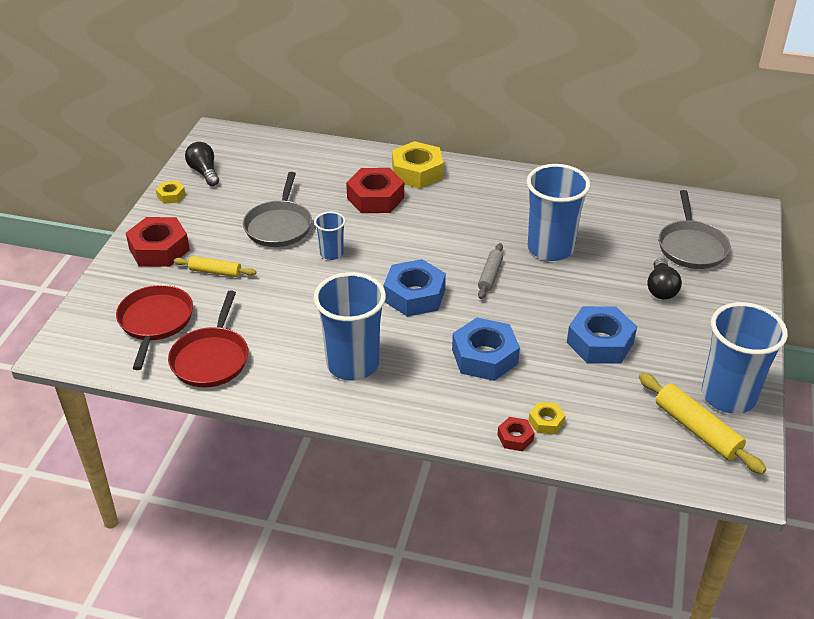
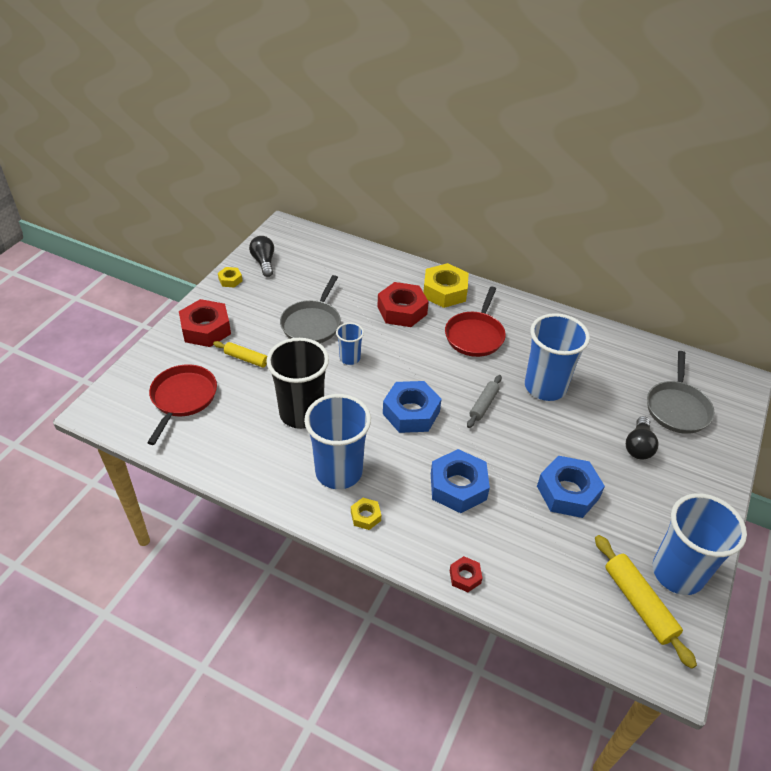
camera: 10 degrees right, 5 degrees up
red pan [168,290,248,388] -> red pan moved to [445,287,506,357]
yellow nut [528,402,566,434] -> yellow nut moved to [351,498,381,530]
none -> black cup [267,338,329,429]

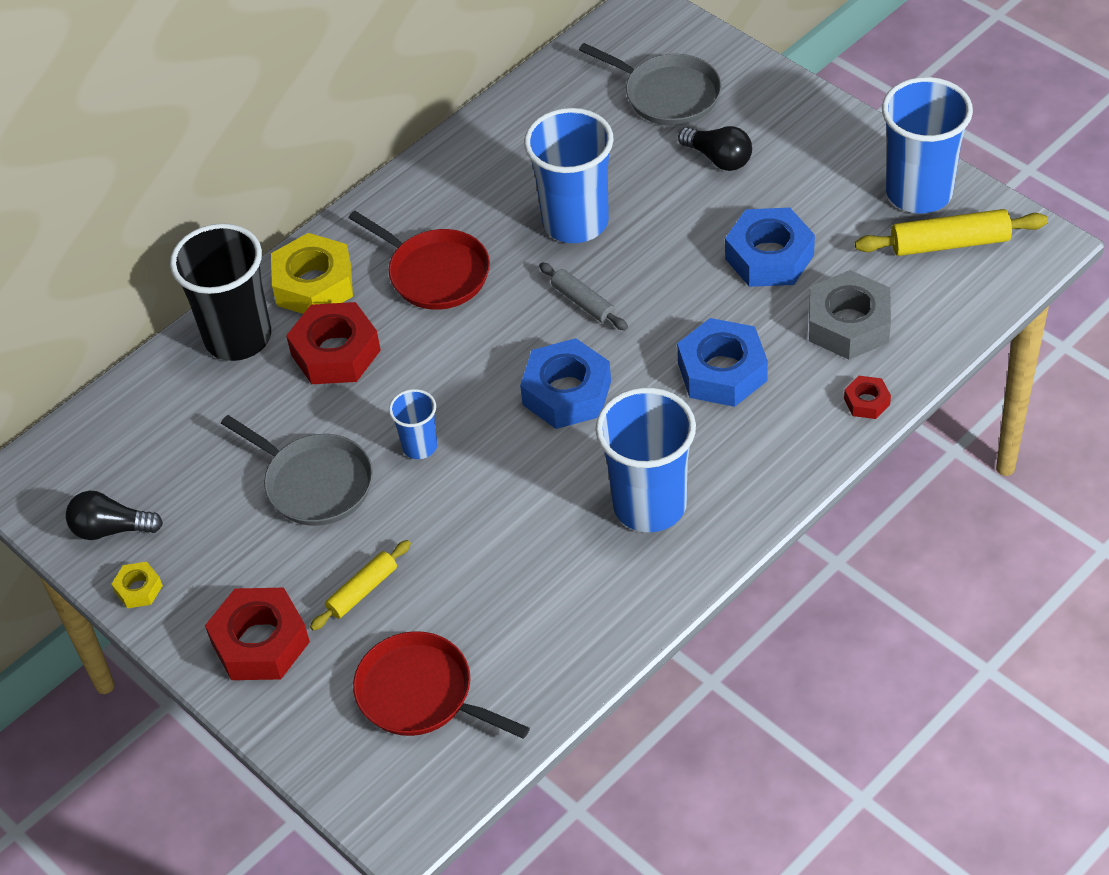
camera: 65 degrees left, 5 degrees up
black cup [267,338,329,429] -> black cup moved to [170,223,271,361]
yellow nut [351,498,381,530] -> none
none -> grey nut [809,270,891,360]

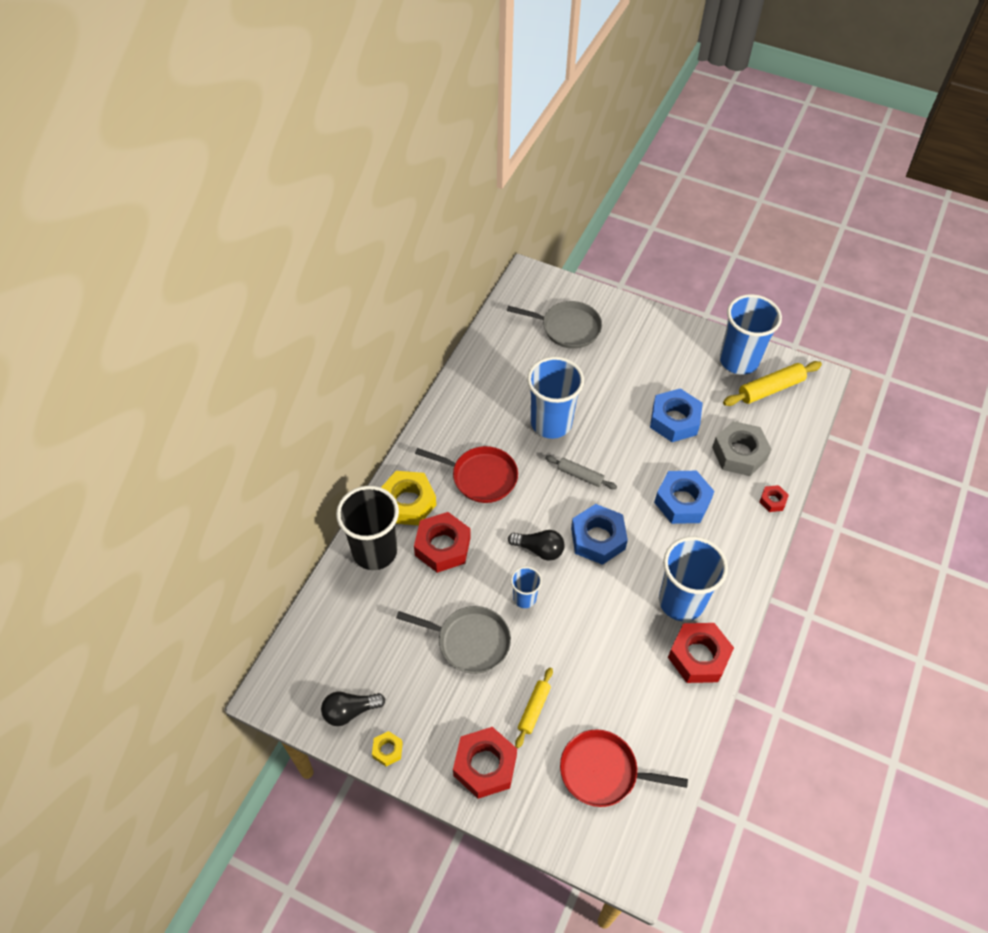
camera: 25 degrees left, 5 degrees up
black light bulb [678,126,752,171] -> black light bulb moved to [508,530,565,561]
none -> red nut [668,623,734,683]

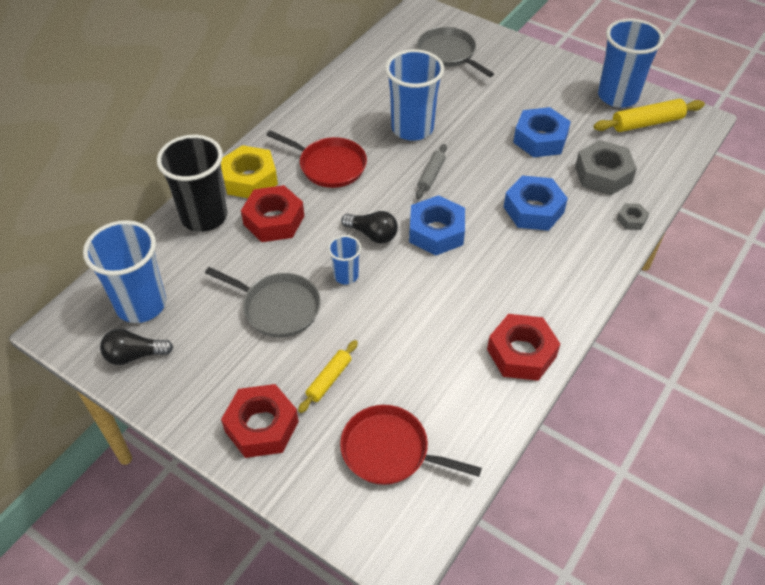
camera: 10 degrees right, 5 degrees down
yellow nut [372,731,403,766] -> none
grey pan [507,301,602,349] -> grey pan turned 150 degrees counterclockwise [417,27,494,77]
grey rolling pin [545,456,617,489] -> grey rolling pin turned 75 degrees clockwise [416,144,447,199]
blue cup [659,536,728,621] -> blue cup moved to [83,220,166,323]
red nut [759,485,789,512] -> grey nut [617,203,649,230]

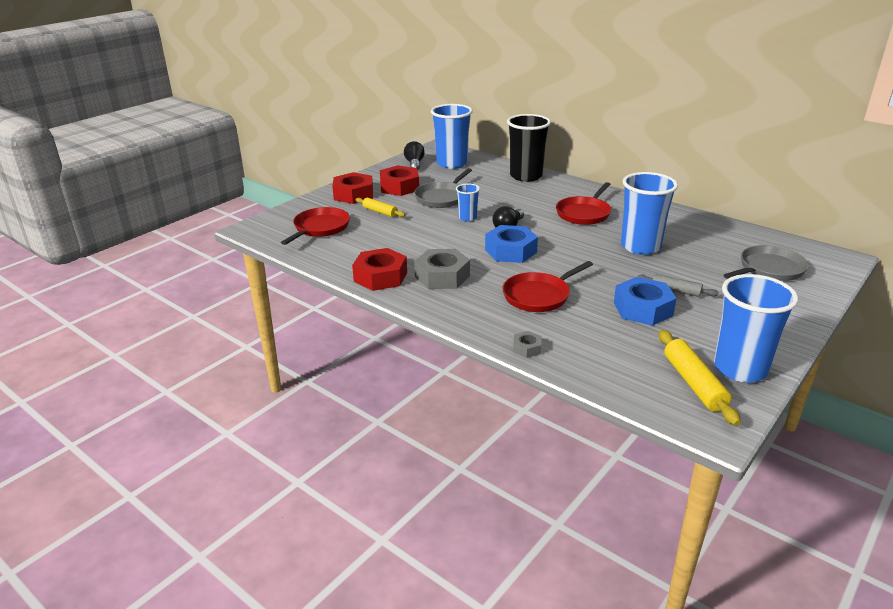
camera: 95 degrees right, 20 degrees down
yellow nut [221,145,278,198] -> none
red nut [241,185,304,242] -> red nut moved to [380,165,419,196]
grey rolling pin [416,144,447,199] -> grey rolling pin moved to [637,274,719,297]
blue nut [504,176,568,231] -> red pan [502,261,593,312]
grey nut [575,140,637,195] -> grey nut moved to [414,249,470,289]

